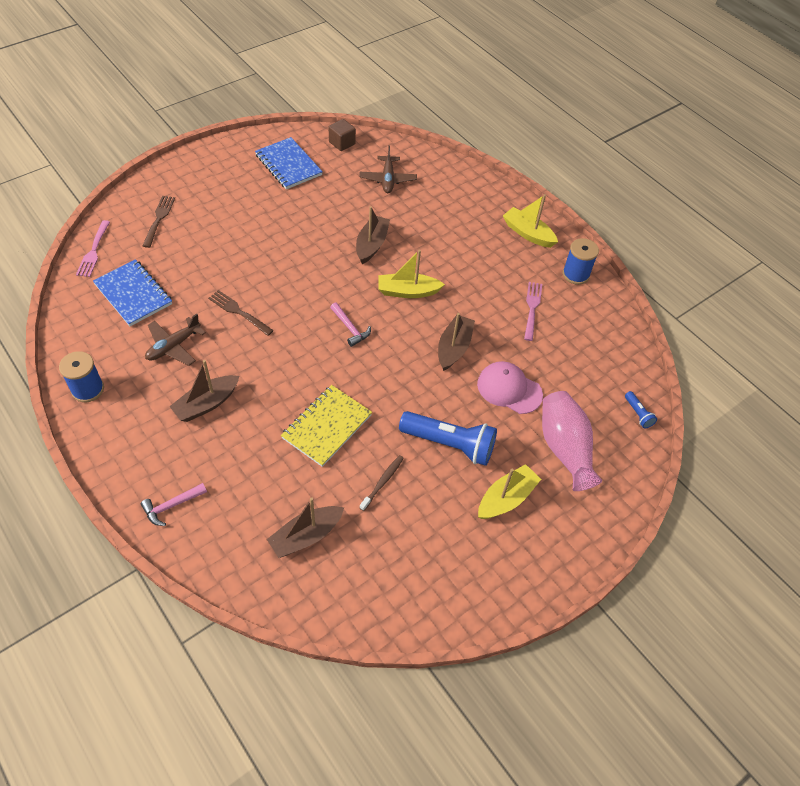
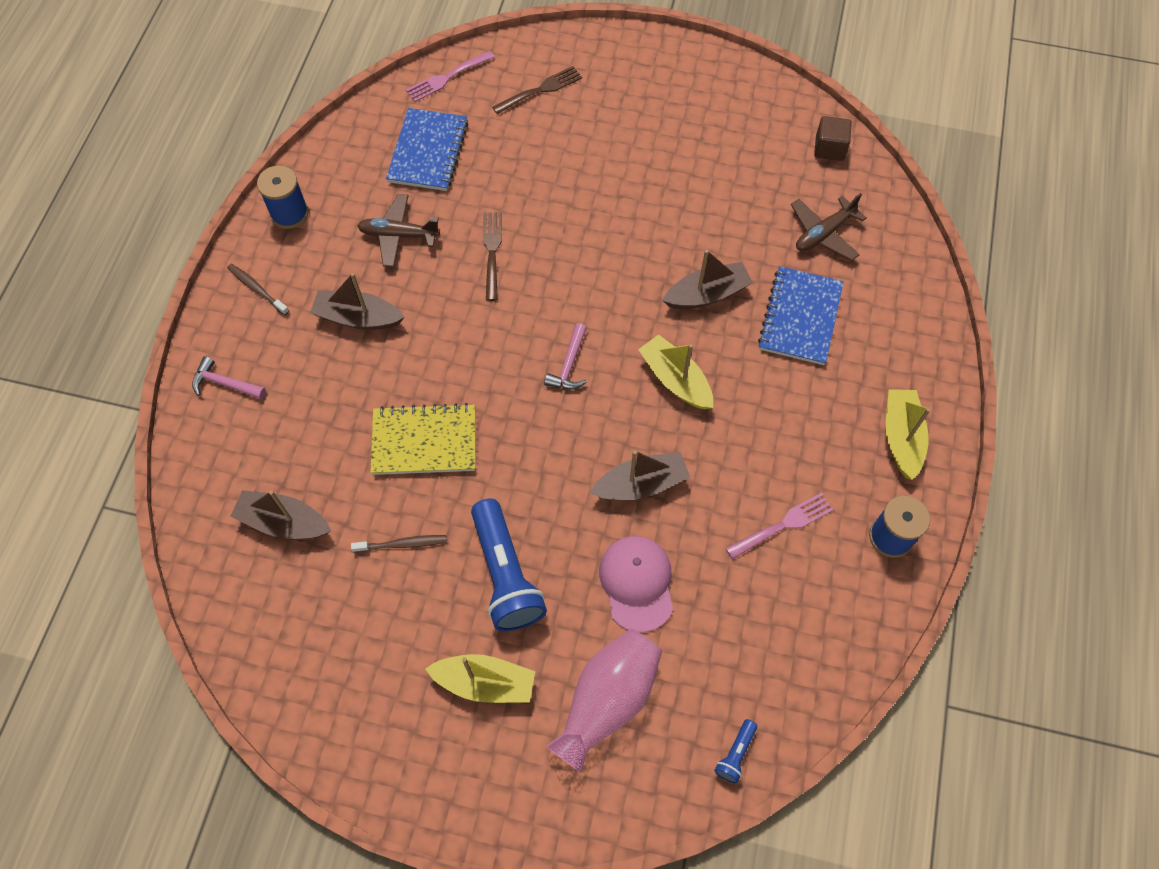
camera: 55 degrees right, 10 degrees up
blue notebook [255,137,323,189] -> blue notebook moved to [758,266,844,365]
none -> brown toothbrush [227,264,289,315]

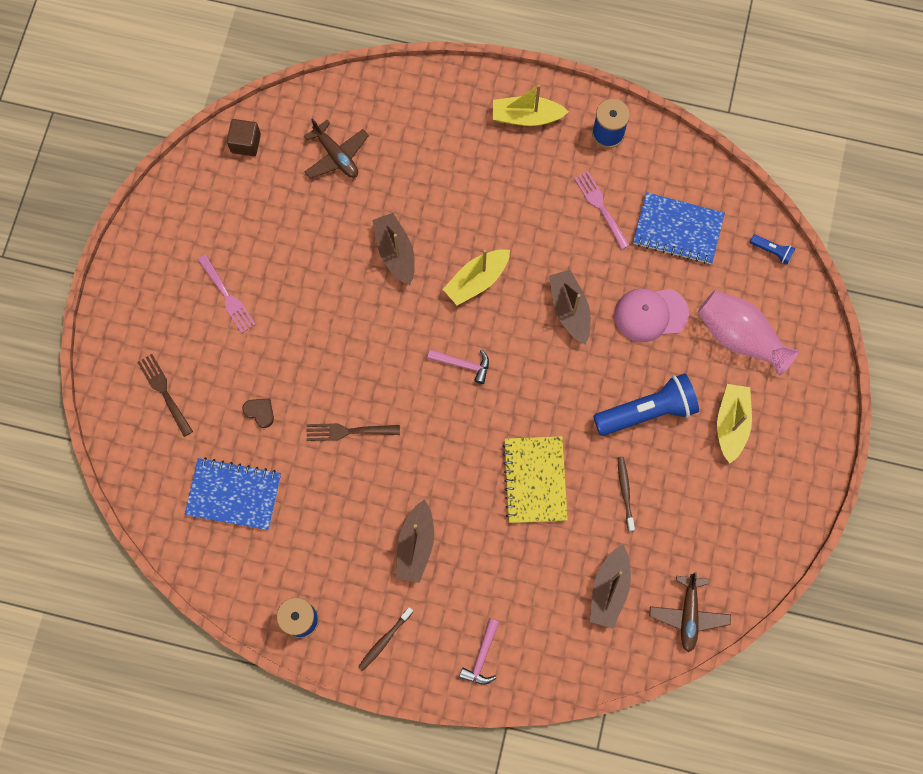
camera: 90 degrees left, 10 degrees up
brown plane [358,194,440,267] -> brown plane moved to [649,572,731,652]
pink fork [406,51,495,102] -> pink fork moved to [197,255,256,333]
blue notebook [758,266,844,365] -> blue notebook moved to [633,192,725,264]
none -> brown heart [242,398,274,428]

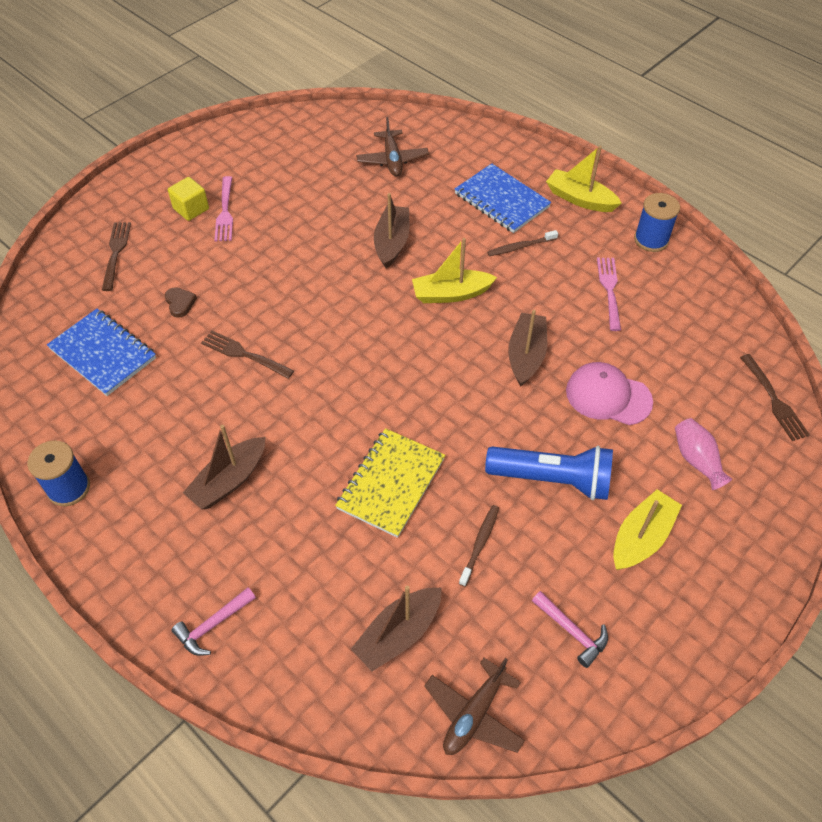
camera: 30 degrees right, 20 degrees down
brown cube [227,119,261,156] -> none
brown toothbrush [358,607,413,671] -> brown toothbrush moved to [487,230,558,256]
pink hammer [427,349,489,384] -> pink hammer moved to [532,591,608,668]
blue notebook [633,192,725,264] -> blue notebook moved to [455,163,551,233]
pink vase [698,290,799,376] -> pink vase [675,418,732,490], size x0.58
blue flashlight [750,234,795,264] -> brown fork [740,354,810,441]
none -> yellow cube [168,177,209,221]

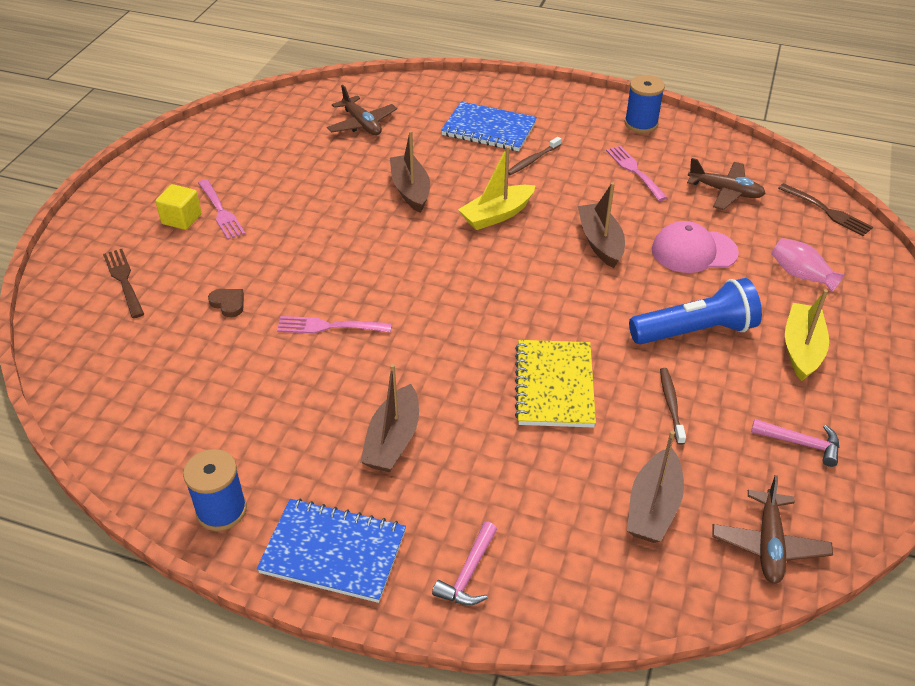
camera: 25 degrees left, 10 degrees down
blue notebook [47,309,156,396] -> blue notebook moved to [257,498,406,603]
brown fork [201,331,294,379] -> pink fork [277,316,392,334]
yellow boat [546,146,622,212] -> none
none -> brown plane [687,158,766,210]

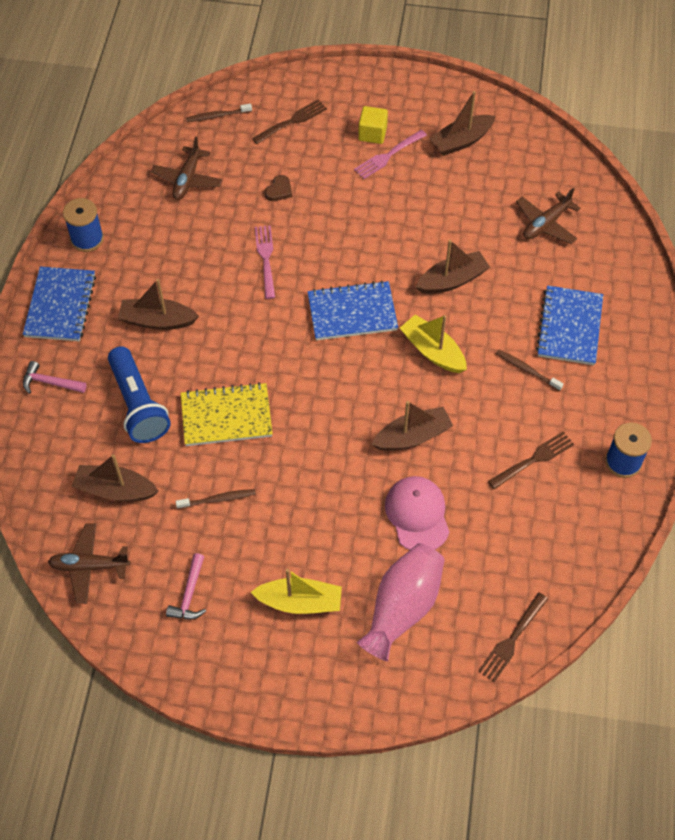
camera: 80 degrees right, 15 degrees up
pink fork [606,146,667,201] -> brown fork [488,431,574,490]
blue flashlight [629,278,762,344] -> blue flashlight moved to [108,346,171,443]
brown plane [687,158,766,210] -> brown plane moved to [151,137,222,200]
pink vase [771,238,845,292] -> pink vase [357,543,445,661], size x1.73
none -> brown toothbrush [186,104,252,122]
none -> blue notebook [308,281,398,340]
none -> brown boat [429,91,496,156]

